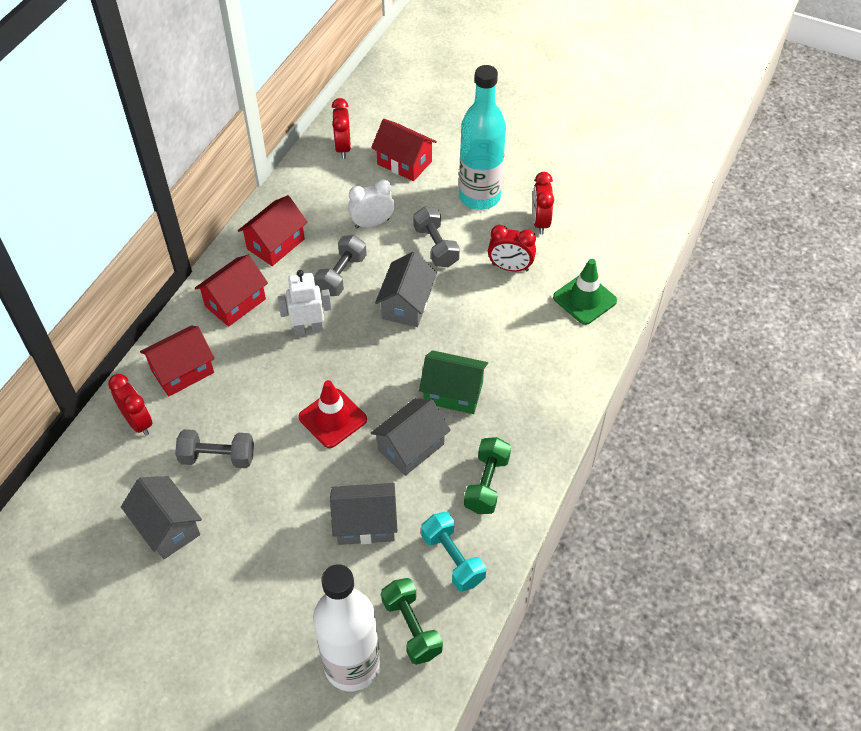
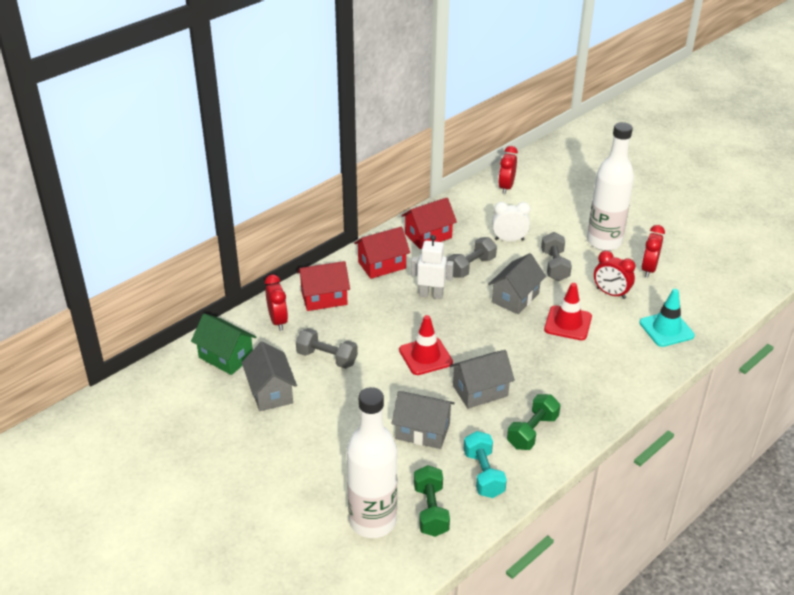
camera: 20 degrees right, 15 degrees down
red house [371,119,437,181] -> none
green house [419,350,488,414] -> green house moved to [191,314,256,375]
turquoise bottle [459,65,506,210] -> white bottle [587,122,634,251]
green traffic cone [553,259,617,325] -> turquoise traffic cone [639,289,695,347]
none -> red traffic cone [544,283,592,340]

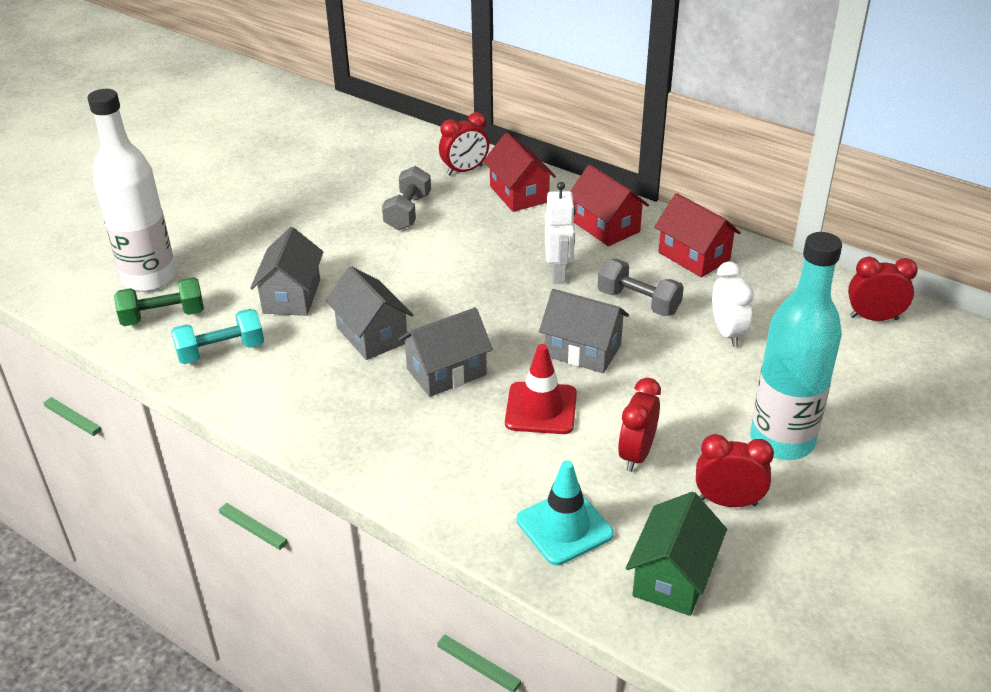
camera: 80 degrees right, 0 degrees up
green house [191,314,256,375] -> green house moved to [626,492,727,616]
grey house [242,342,297,411] -> grey house moved to [398,307,493,397]
red traffic cone [399,315,453,375] -> none
green dumbbell [507,394,561,450] -> none
grey dumbbell [541,232,572,281] -> none
white bottle [587,122,634,251] -> turquoise bottle [750,232,842,460]

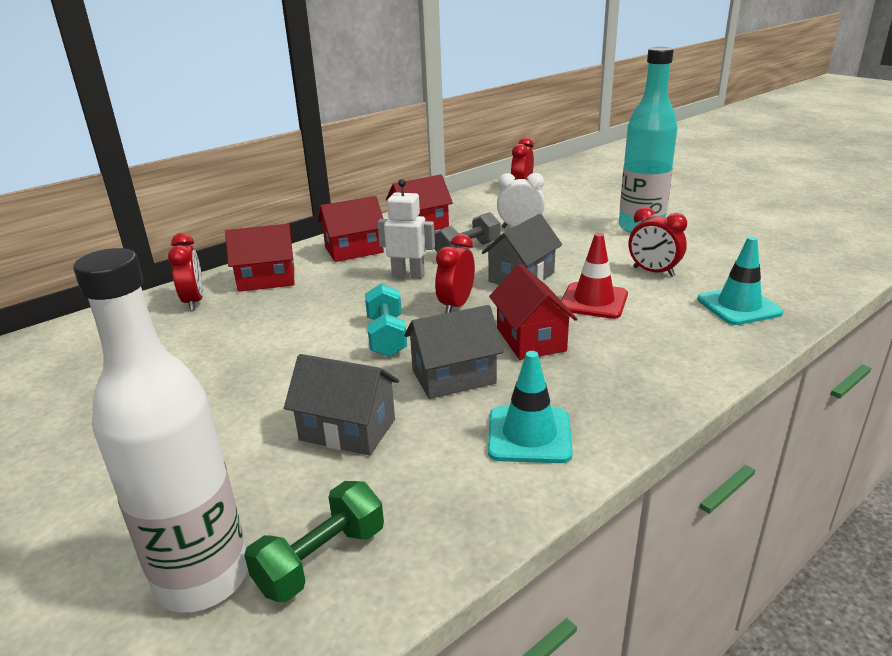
camera: 75 degrees left, 10 degrees down
green dumbbell [114,277,204,326] -> green dumbbell turned 45 degrees clockwise [244,481,384,602]
turquoise dumbbell [171,309,264,364] -> turquoise dumbbell moved to [365,283,407,357]
grey dumbbell [382,166,431,230] -> none
grey house [398,307,493,397] -> red house [489,264,577,360]
green house [626,492,727,616] -> none
red clock [696,434,774,507] -> red clock moved to [435,234,475,313]
none -> turquoise traffic cone [488,351,573,463]

